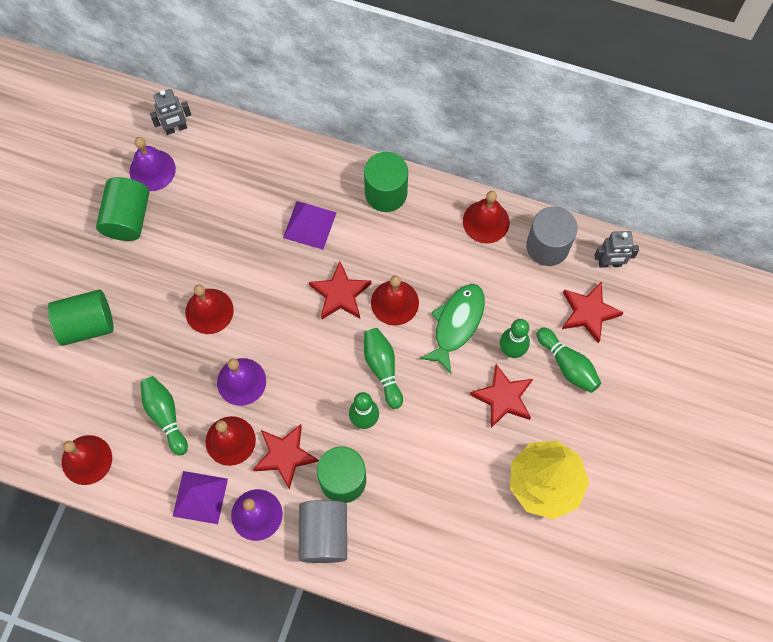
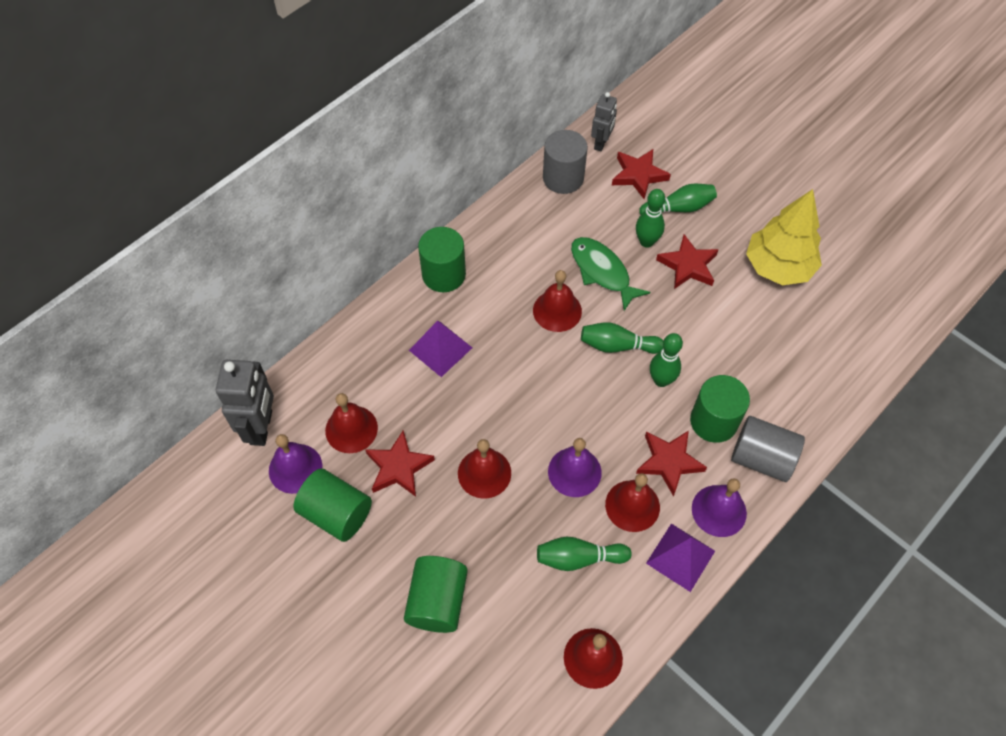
camera: 65 degrees left, 10 degrees down
grey robot [150,89,191,135] -> grey robot [216,360,274,446], size x1.61
red star [309,261,371,320] -> red star moved to [365,430,435,497]
red bell [463,191,510,243] -> red bell moved to [325,393,378,453]

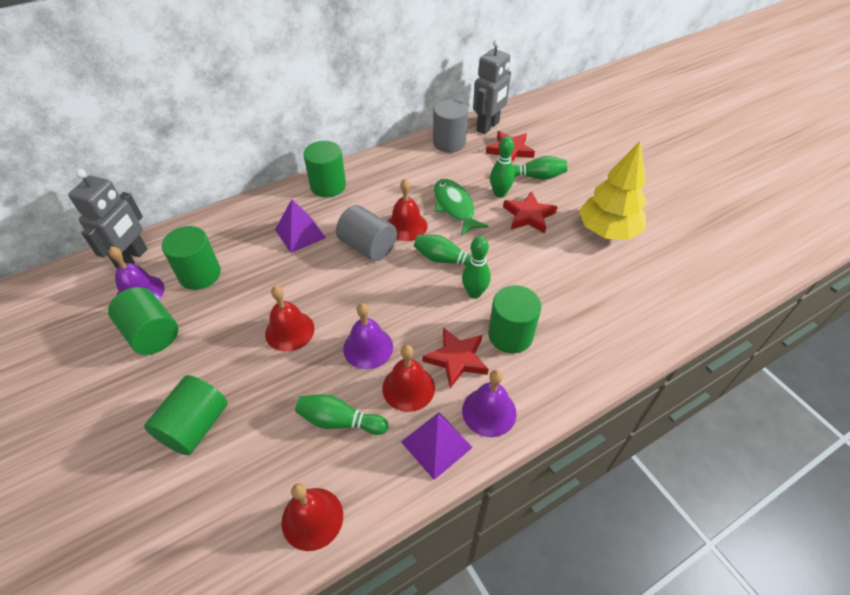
camera: 15 degrees right, 10 degrees down
red bell [325,393,378,453] -> green cylinder [162,226,221,290]
red star [365,430,435,497] -> none
grey robot [591,92,617,152] -> grey robot [473,39,511,134], size x1.61
grey cylinder [731,416,805,482] -> grey cylinder moved to [336,205,397,261]

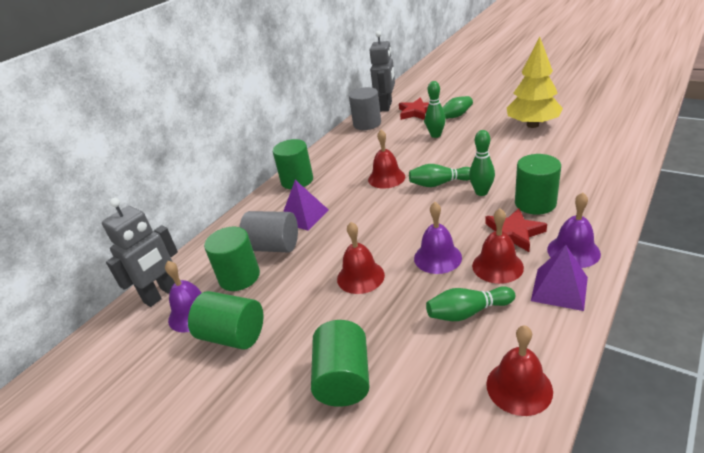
camera: 20 degrees left, 15 degrees down
grey robot [68,169,147,269] -> grey robot turned 45 degrees clockwise [102,198,178,307]
grey cylinder [336,205,397,261] -> grey cylinder moved to [240,211,298,252]
green fish [434,179,489,236] -> none
red star [503,191,557,233] -> none

